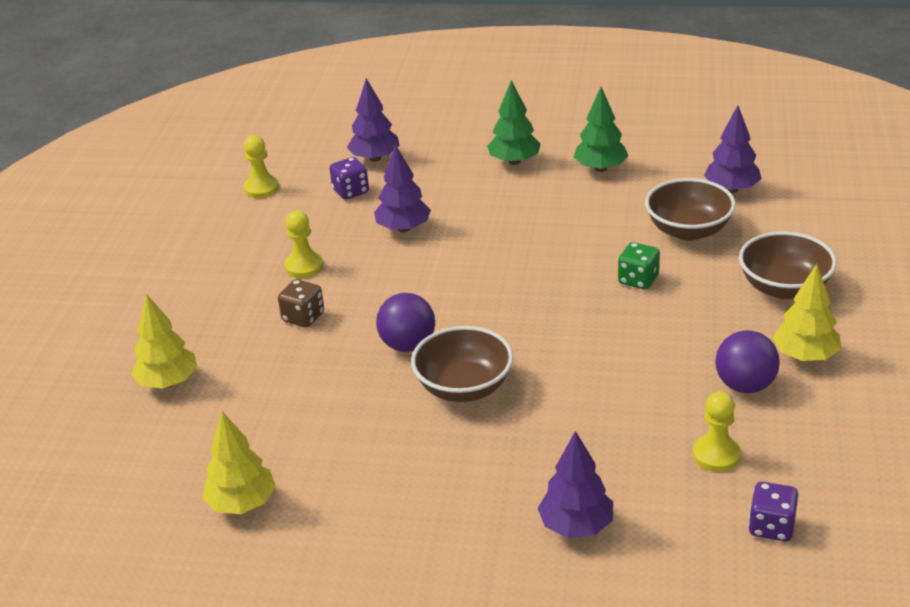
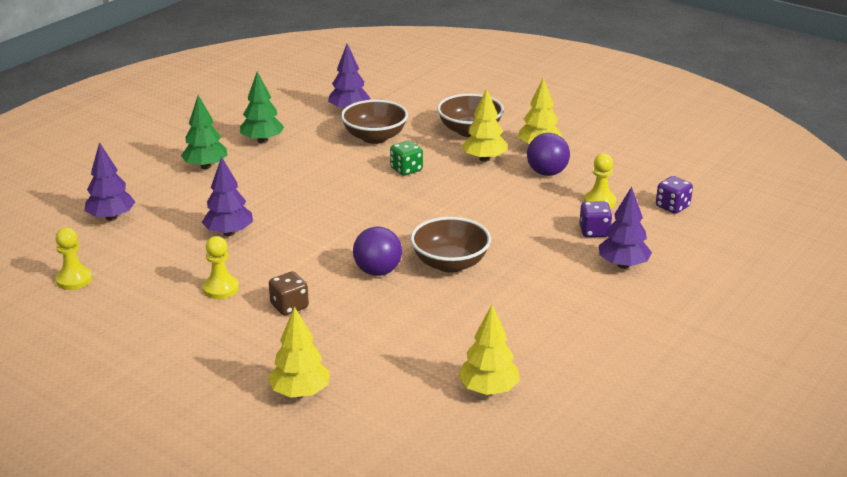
camera: 65 degrees left, 5 degrees down
purple dice [329,157,369,200] -> purple dice moved to [579,201,612,237]
none -> yellow tree [462,88,507,162]

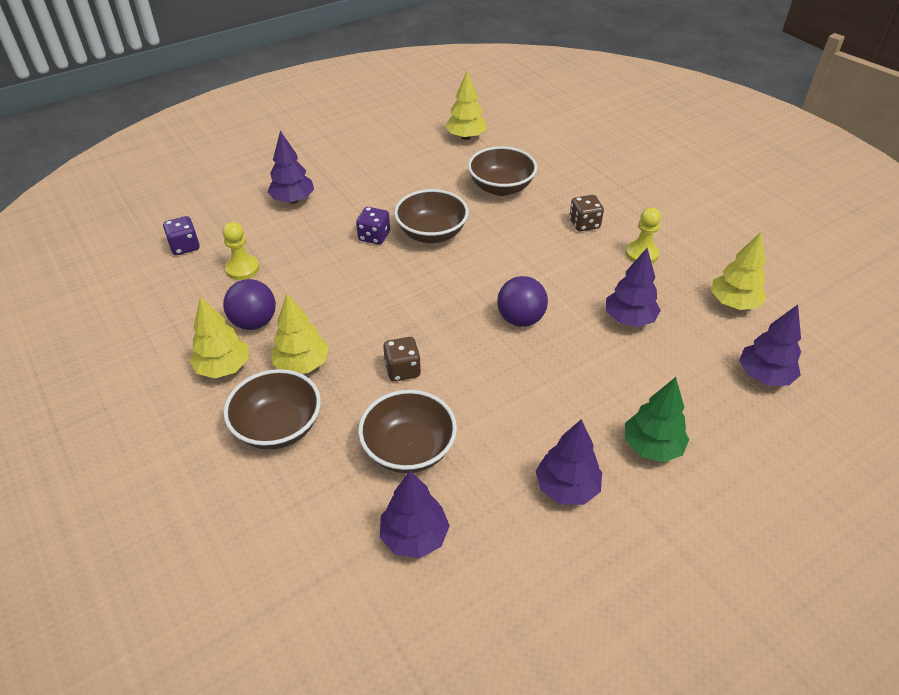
camera: 160 degrees left, 15 degrees up
yellow pawn [55,228,92,290] -> none
green tree [240,72,284,143] -> purple tree [536,419,602,505]
yellow tree [268,307,330,398] -> yellow tree moved to [711,232,767,310]
purple ball [353,227,402,276] -> purple ball moved to [497,276,548,327]
green dice [390,141,423,176] -> brown dice [383,337,421,382]
purple dice [579,201,612,237] -> purple dice moved to [356,207,390,245]
none -> brown bowl [468,146,537,196]

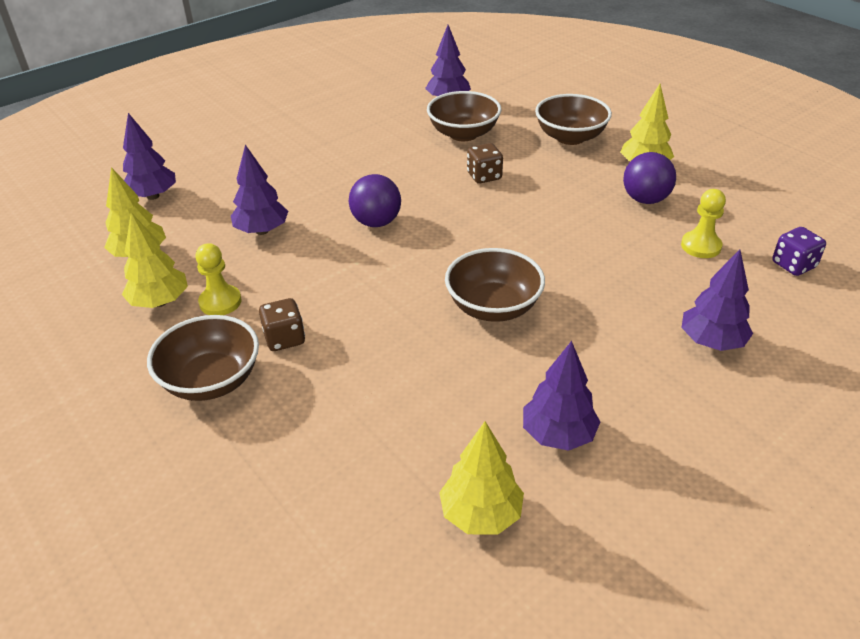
camera: 175 degrees right, 5 degrees down
yellow tree [271,293,329,373] -> yellow tree moved to [122,213,188,308]
purple dice [356,207,390,245] -> none
brown bowl [468,146,537,196] -> brown bowl moved to [147,315,259,401]
purple tree [536,419,602,505] -> purple tree moved to [523,341,600,451]
green tree [625,377,689,462] -> none

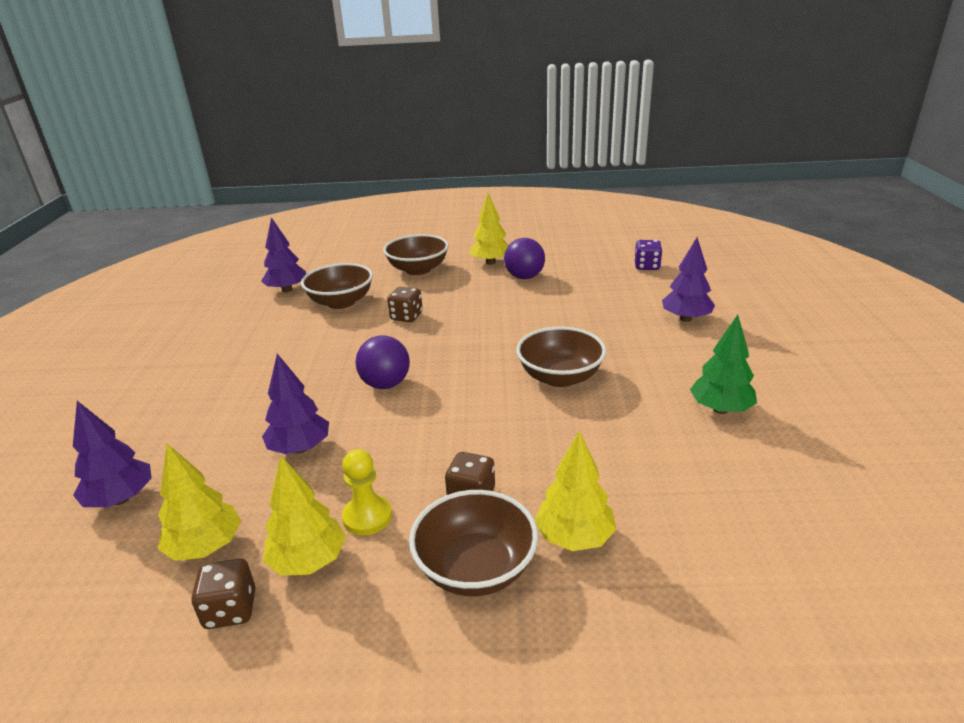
camera: 50 degrees left, 10 degrees down
yellow tree [439,421,524,535] -> yellow tree moved to [535,431,616,551]
purple tree [523,341,600,451] -> green tree [690,315,757,414]
yellow pawn [681,189,726,258] -> none
none -> brown dice [191,559,255,629]

